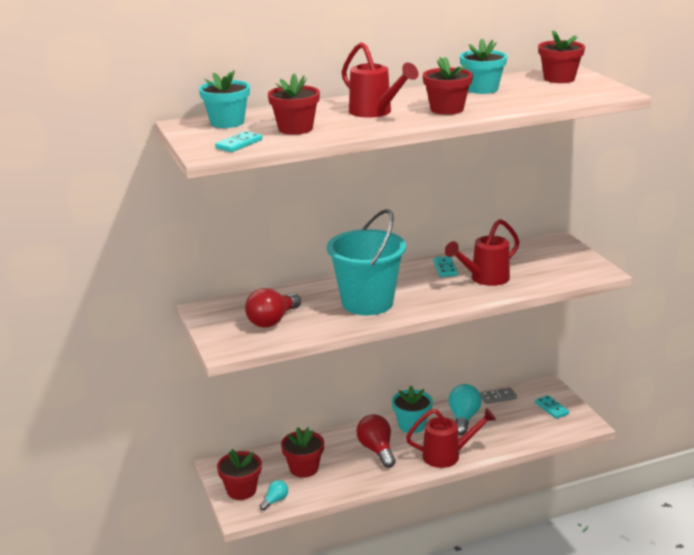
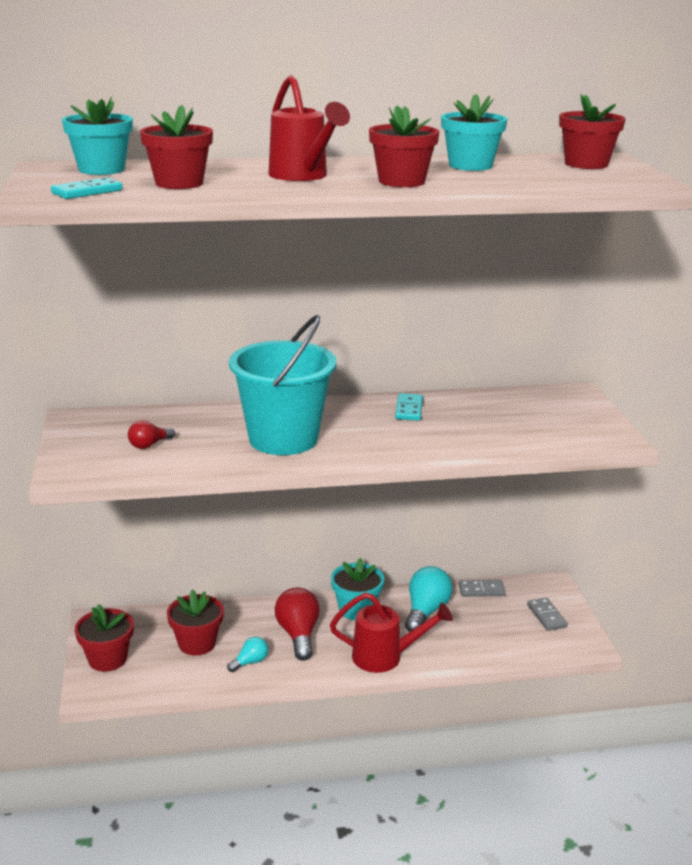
camera: 10 degrees right, 0 degrees up
red light bulb [245,288,301,328] -> red light bulb [128,420,175,449], size x0.55
turquoise light bulb [260,480,288,511] -> turquoise light bulb moved to [227,637,268,672]
red watering can [445,219,520,286] -> none
turquoise domino [535,395,569,419] -> grey domino [527,598,568,631]

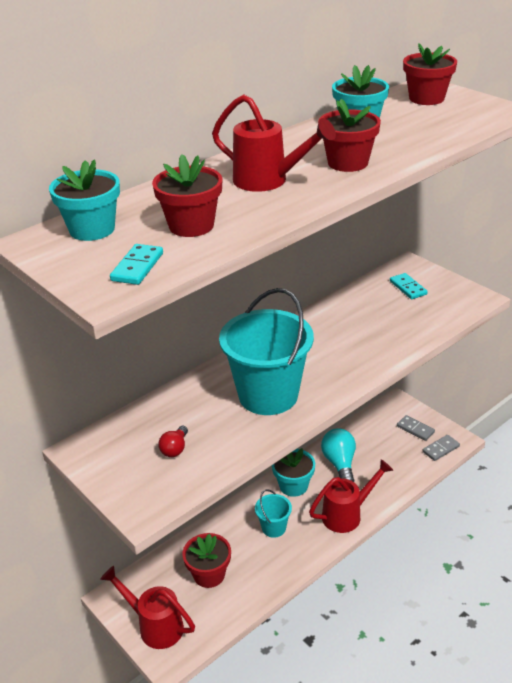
camera: 30 degrees left, 10 degrees up
red flower pot [75,604,134,672] -> red watering can [100,566,195,649]
turquoise light bulb [227,637,268,672] -> none
red light bulb [275,588,320,661] -> turquoise bucket [255,489,292,538]
turquoise domino [395,393,423,420] -> turquoise domino moved to [390,273,428,299]
grey domino [459,580,506,597] -> grey domino moved to [422,435,460,461]

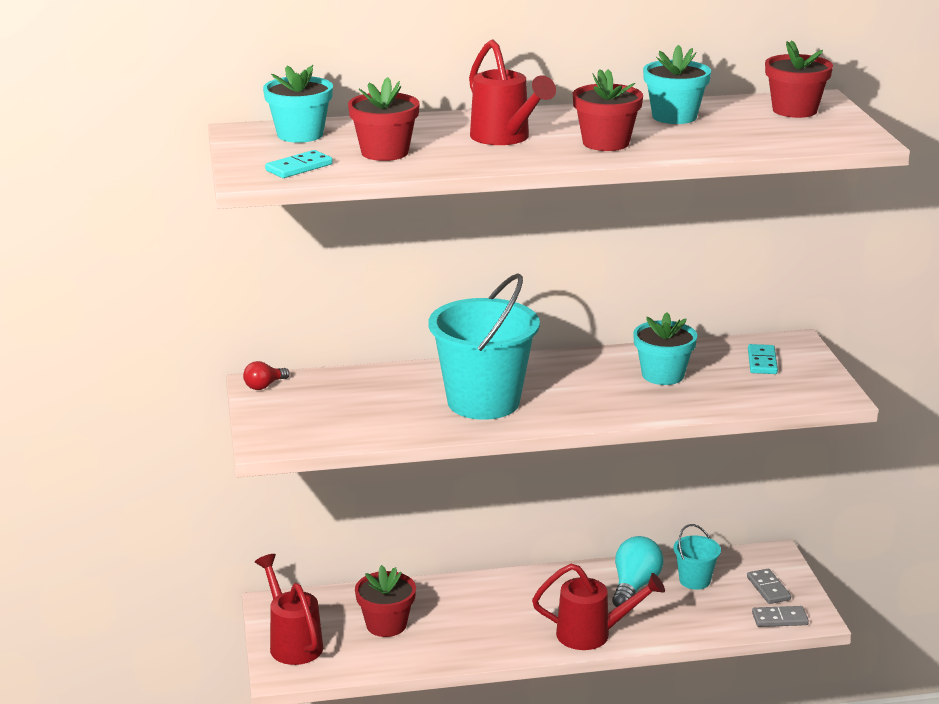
camera: 30 degrees right, 10 degrees down
red light bulb [158,426,188,457] -> red light bulb moved to [243,361,290,390]
turquoise bucket [255,489,292,538] -> turquoise bucket moved to [673,524,721,590]
turquoise flower pot [272,448,315,497] -> turquoise flower pot moved to [633,312,697,385]

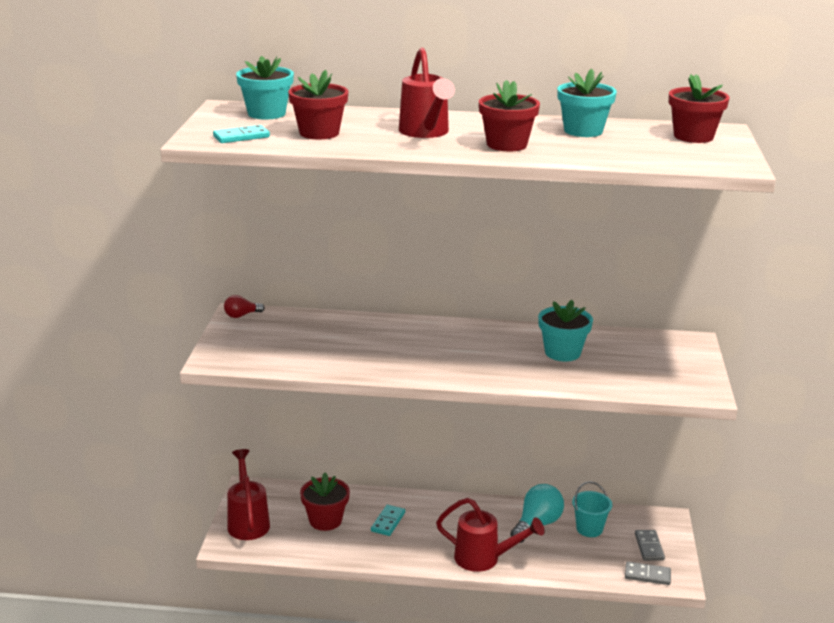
camera: 15 degrees right, 0 degrees up
turquoise bucket [428,273,540,420] -> none
turquoise domino [748,344,778,374] -> turquoise domino moved to [371,505,405,536]

